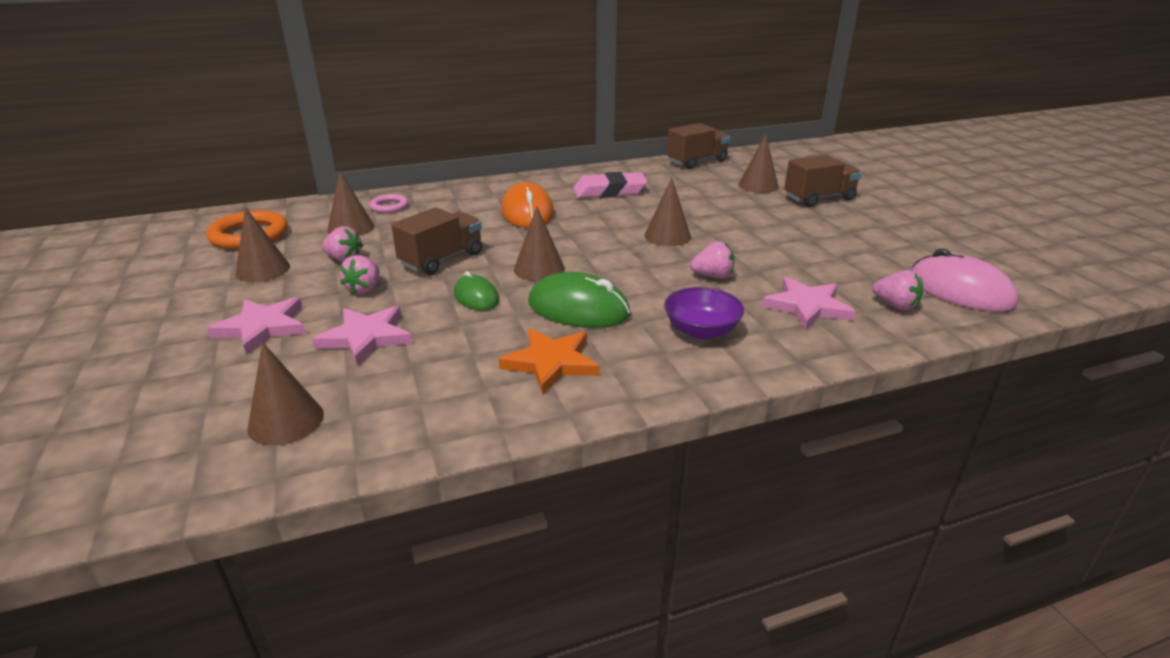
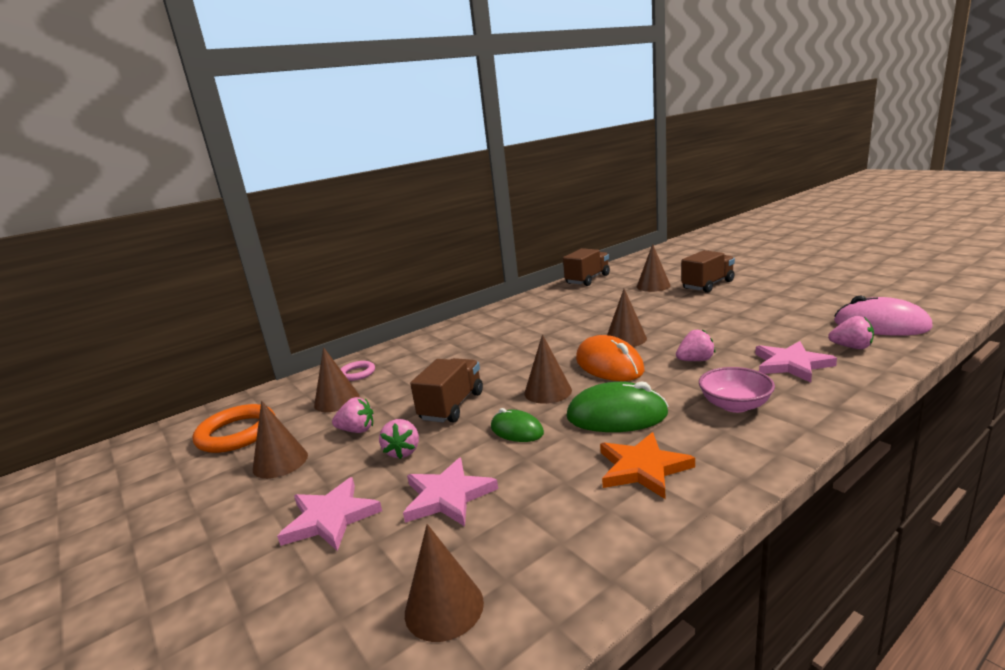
camera: 15 degrees left, 10 degrees down
orange mouse [502,182,554,228] -> orange mouse moved to [576,335,644,381]
pink eraser [573,172,648,198] -> none
purple bowl [664,287,744,339] -> pink bowl [699,367,775,413]

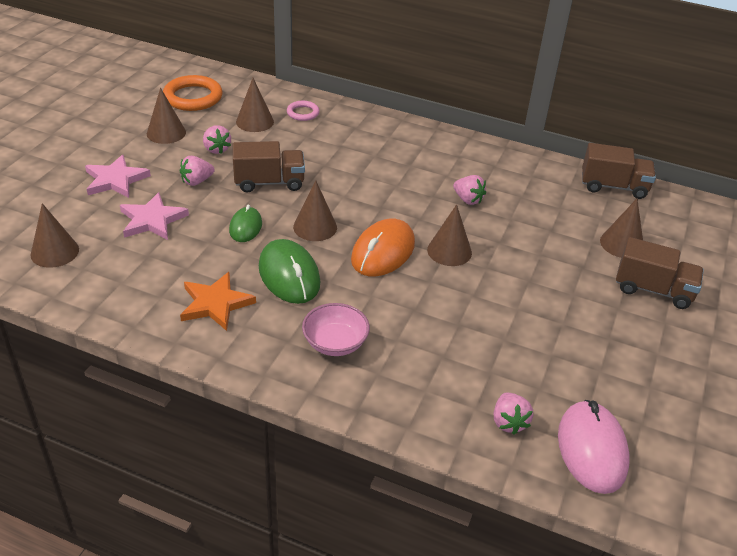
camera: 55 degrees right, 20 degrees up
pink strawberry [676,329,715,361] -> pink strawberry moved to [453,175,486,205]
pink star [755,341,837,383] -> none

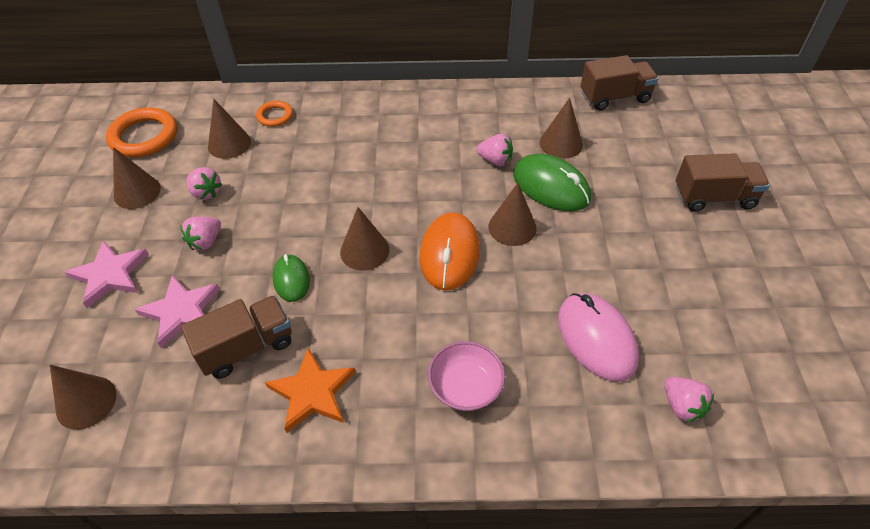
camera: 20 degrees left, 10 degrees up
brown truck [233,141,305,192] -> brown truck moved to [181,295,292,379]
green mouse [259,239,320,304] -> green mouse moved to [513,154,591,211]
pink ring [287,101,319,121] -> orange ring [256,101,293,127]
pink mouse [558,400,630,494] -> pink mouse moved to [558,293,639,382]
brown cone [600,199,643,258] -> brown cone moved to [540,98,583,159]

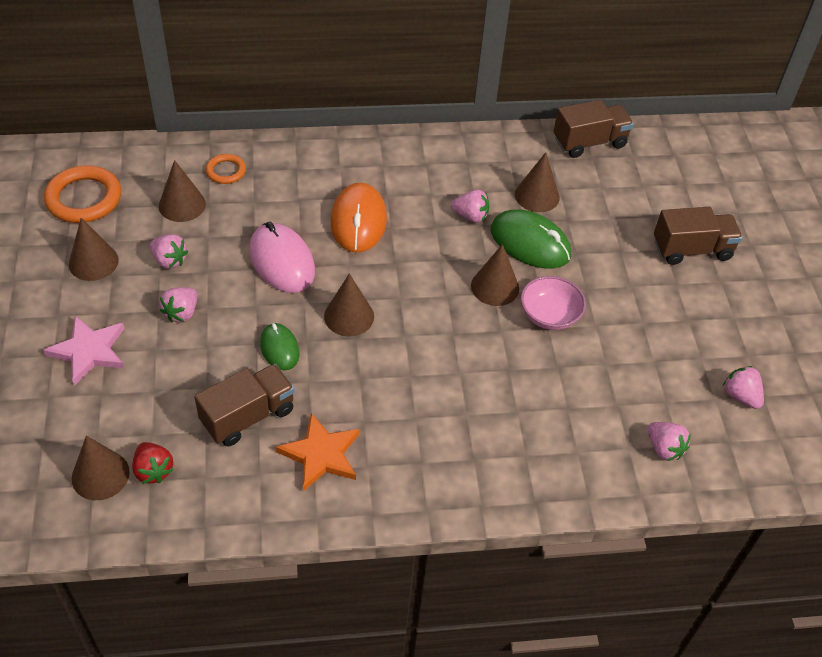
camera: 10 degrees left, 0 degrees up
pink star [135,275,220,348] -> none
orange mouse [419,212,480,290] -> orange mouse moved to [331,183,387,253]
pink bowl [428,341,505,411] -> pink bowl moved to [521,276,586,330]
pink mouse [558,293,639,382] -> pink mouse moved to [249,222,315,293]
none -> red strawberry [132,442,173,484]
none -> pink strawberry [723,366,764,409]

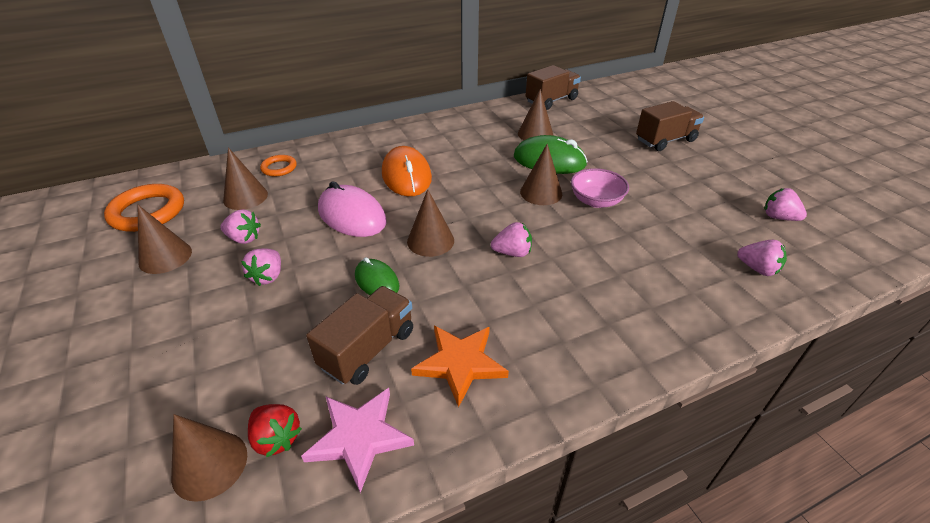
camera: 15 degrees left, 10 degrees down
pink star [43,316,124,386] -> pink star moved to [301,388,414,493]
pink strawberry [451,189,489,223] -> pink strawberry moved to [491,222,532,257]

